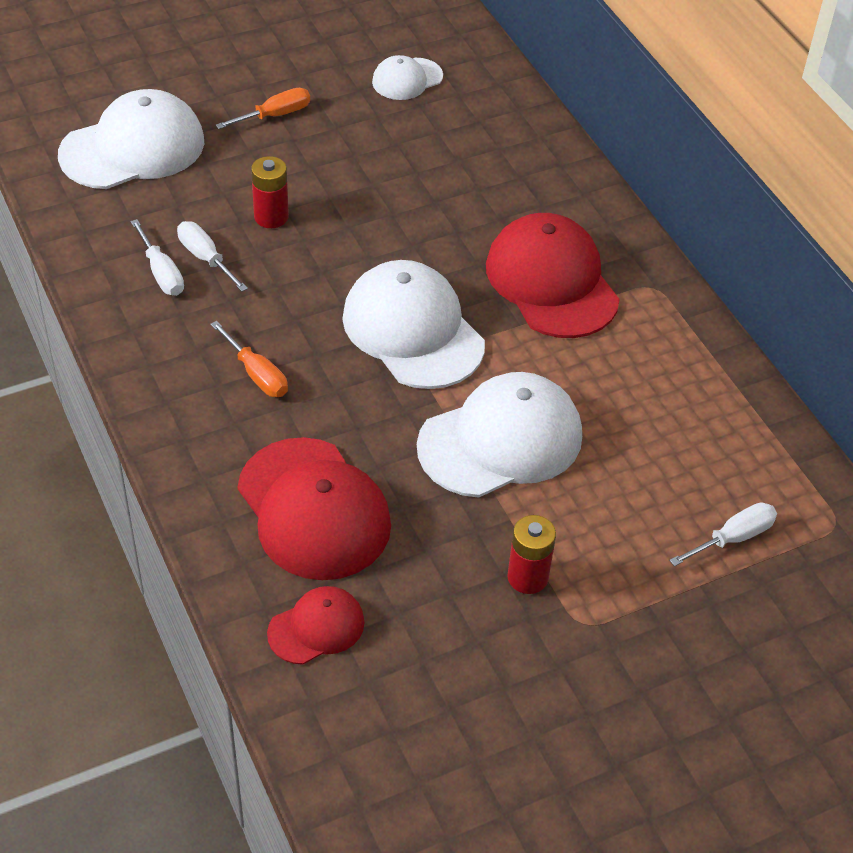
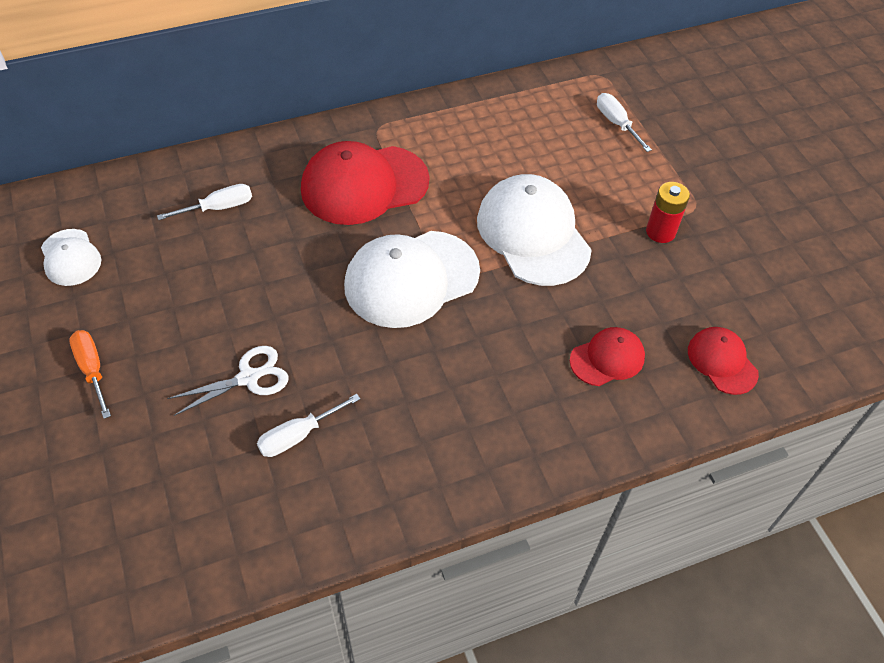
camera: 85 degrees left, 5 degrees up
white cap [58,89,204,189] -> none
white screwdriver [131,219,184,296] -> white screwdriver moved to [157,184,252,220]
orange screwdriver [210,321,288,397] -> none
red cap [238,437,391,580] -> red cap [570,327,645,386], size x0.53
red battery [251,156,289,228] -> white scissors [167,346,289,416]

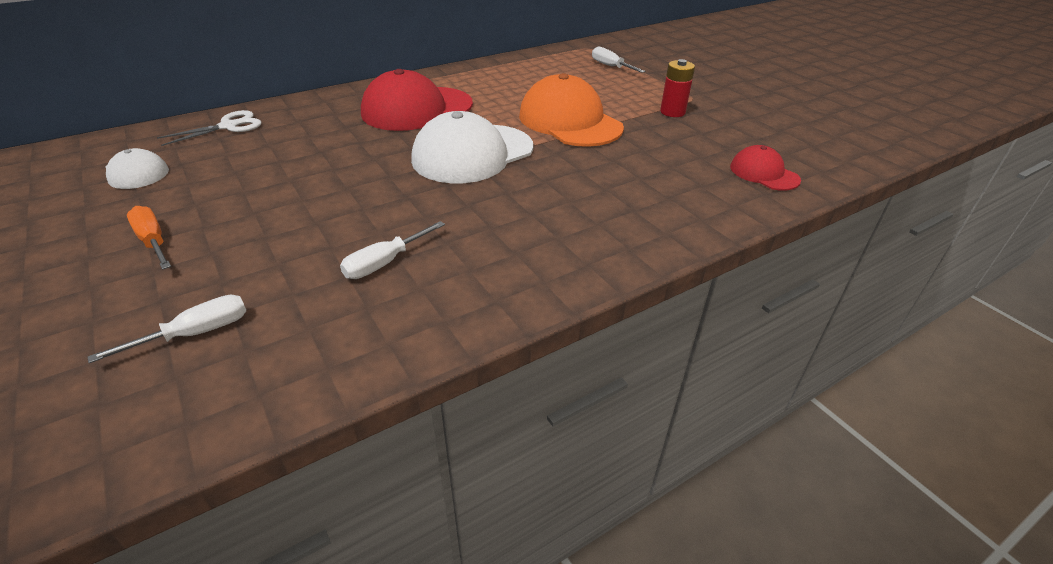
camera: 10 degrees left, 15 degrees down
white screwdriver [157,184,252,220] -> white screwdriver moved to [88,295,246,363]
white scissors [167,346,289,416] -> white scissors moved to [157,110,261,146]
white cap [477,174,592,286] -> orange cap [519,73,624,147]
red cap [570,327,645,386] -> none

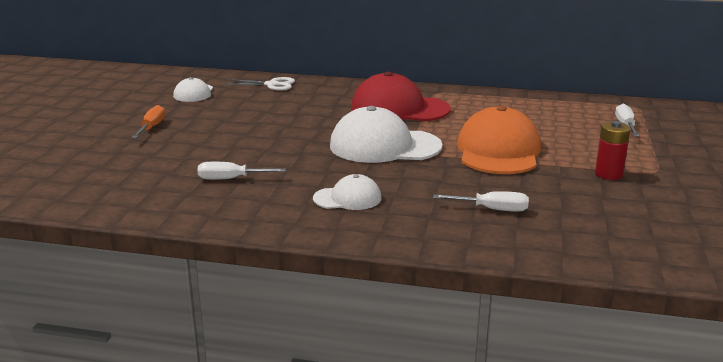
camera: 45 degrees right, 15 degrees down
white screwdriver [88,295,246,363] -> white screwdriver moved to [433,191,529,212]
red cap [730,145,801,191] -> none
none -> white cap [313,174,381,210]

